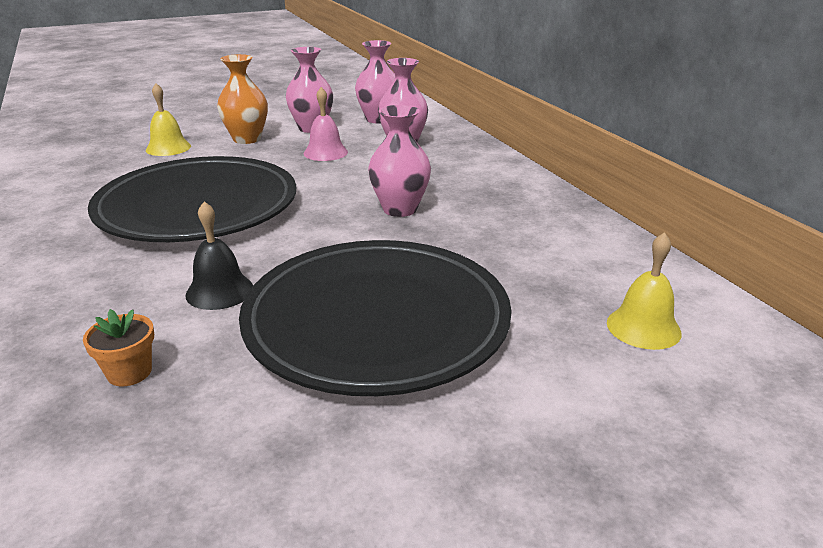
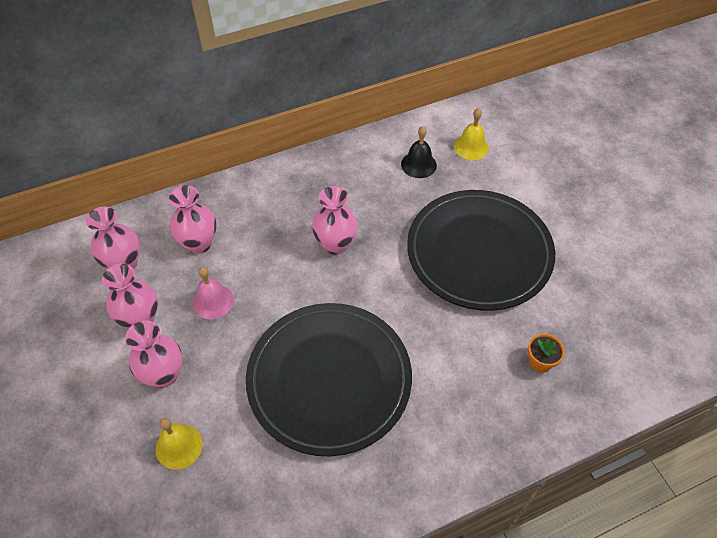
camera: 90 degrees left, 25 degrees up
black bell [185,201,253,310] -> black bell moved to [401,126,437,178]
orange vase [217,54,268,144] -> pink vase [125,320,183,388]

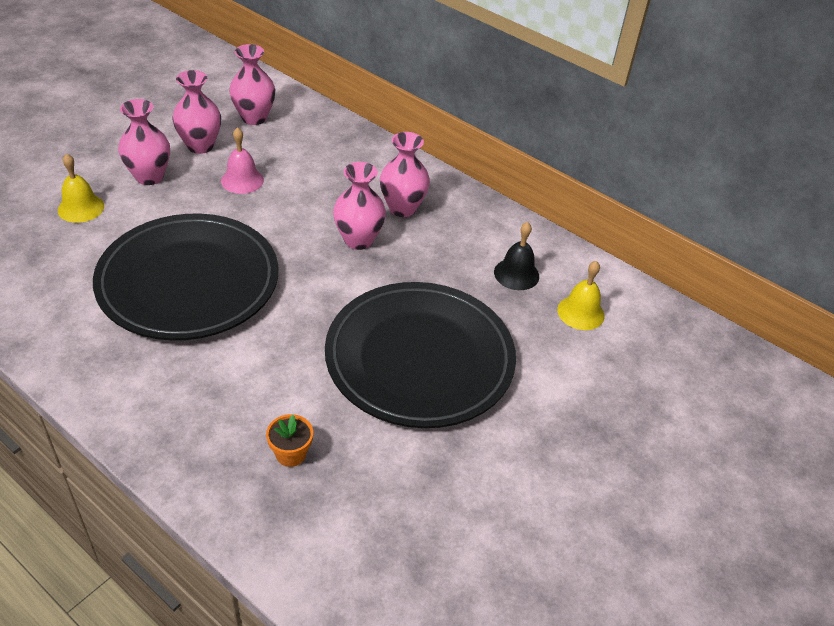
camera: 60 degrees right, 10 degrees down
pink vase [169,185,217,254] -> pink vase moved to [380,132,430,217]

